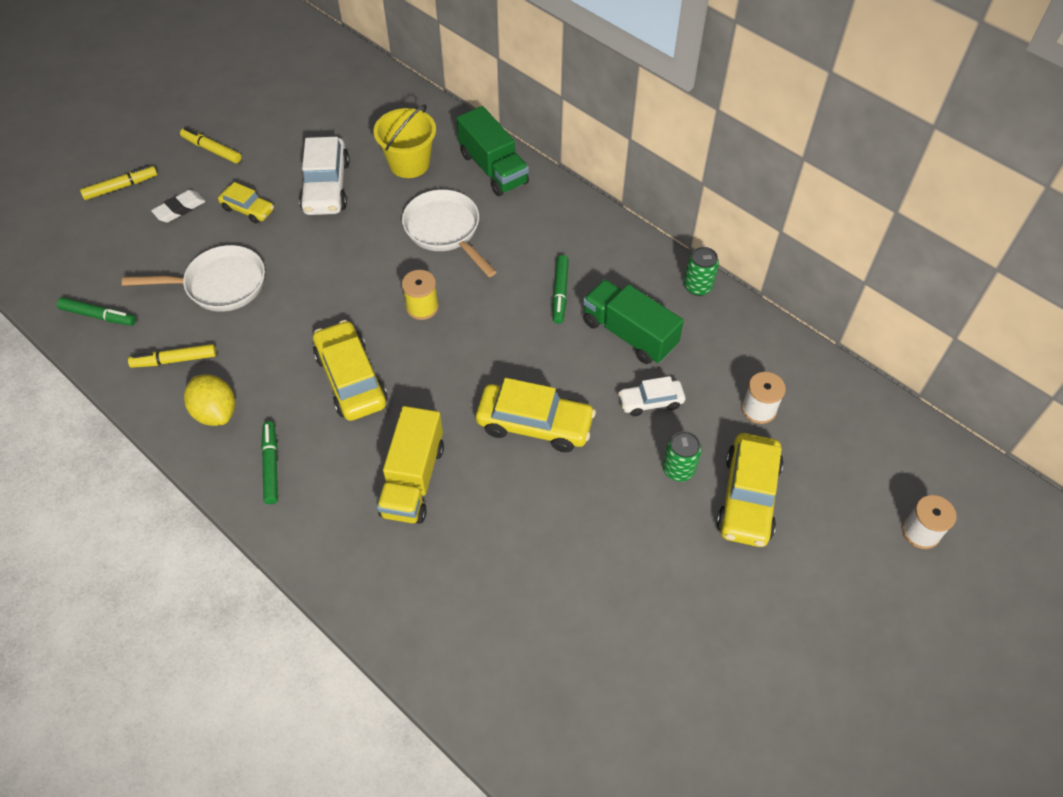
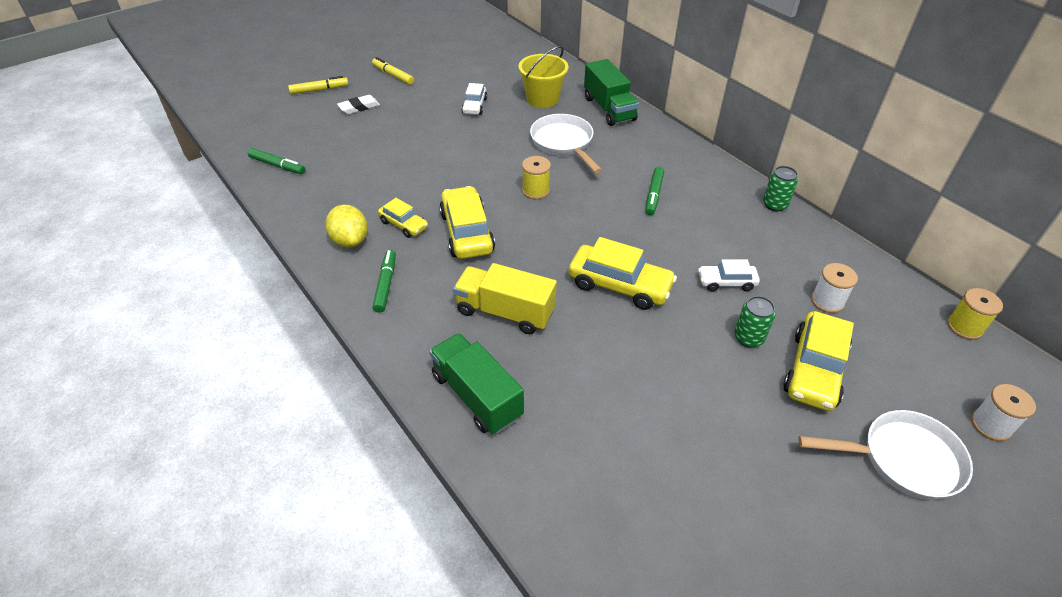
camera: 10 degrees right, 10 degrees down
white pan [122,245,265,312] -> white pan moved to [798,410,973,500]
yellow marker [128,344,216,368] -> none
yellow car [218,182,274,223] -> yellow car moved to [378,198,428,238]
white car [299,137,350,215] -> white car [462,83,487,115], size x0.57
yellow truck [377,406,444,524] -> yellow truck turned 90 degrees clockwise [453,263,557,334]
green truck [583,279,684,364] -> green truck moved to [430,333,524,434]
none -> yellow spool [947,288,1003,340]

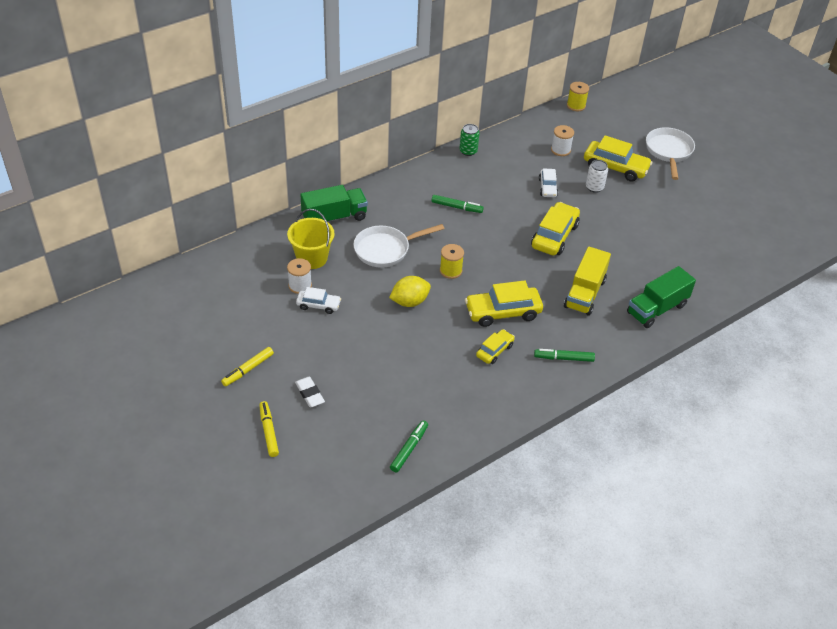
camera: 90 degrees left, 0 degrees up
yellow lemon [326,205,368,248] -> yellow lemon moved to [389,276,431,307]
green can [734,296,775,348] -> white can [586,160,608,193]
white spool [971,384,1036,441] -> white spool moved to [287,258,312,294]

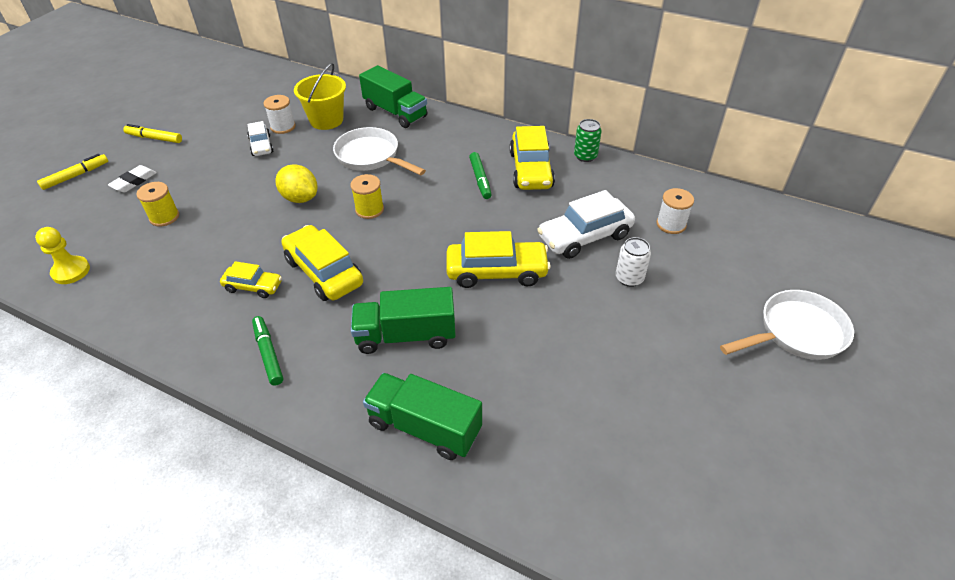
camera: 65 degrees right, 0 degrees up
green marker [390,420,428,472] -> yellow pawn [35,227,90,284]
white car [539,168,558,197] -> white car [537,190,635,259], size x1.75
yellow truck [564,247,611,316] -> green truck [351,287,456,354]
yellow spool [567,82,589,111] -> yellow spool moved to [137,182,179,226]
yellow car [584,135,652,182] -> yellow car moved to [509,126,555,190]

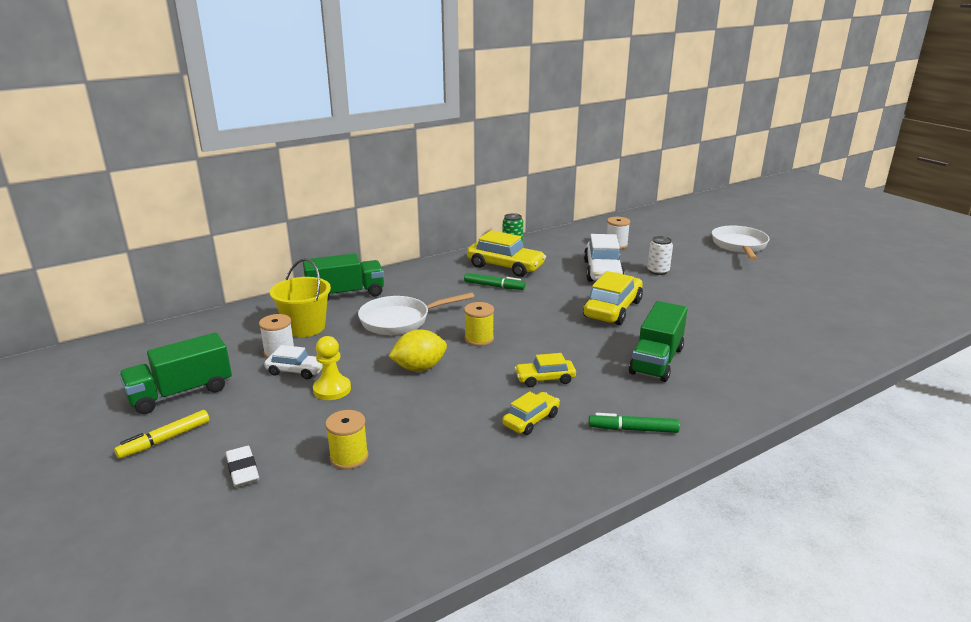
camera: 60 degrees left, 20 degrees down
yellow pawn [35,227,90,284] -> yellow pawn moved to [313,336,351,400]
yellow marker [37,154,108,190] -> none
yellow car [282,225,363,301] -> yellow car [515,353,576,387], size x0.57
green truck [363,373,482,460] -> green truck moved to [119,332,232,414]

